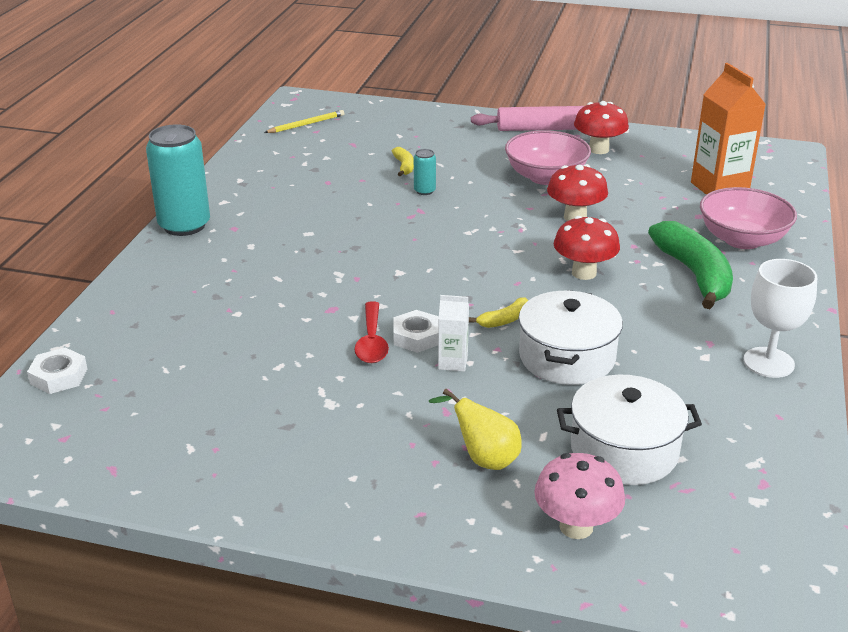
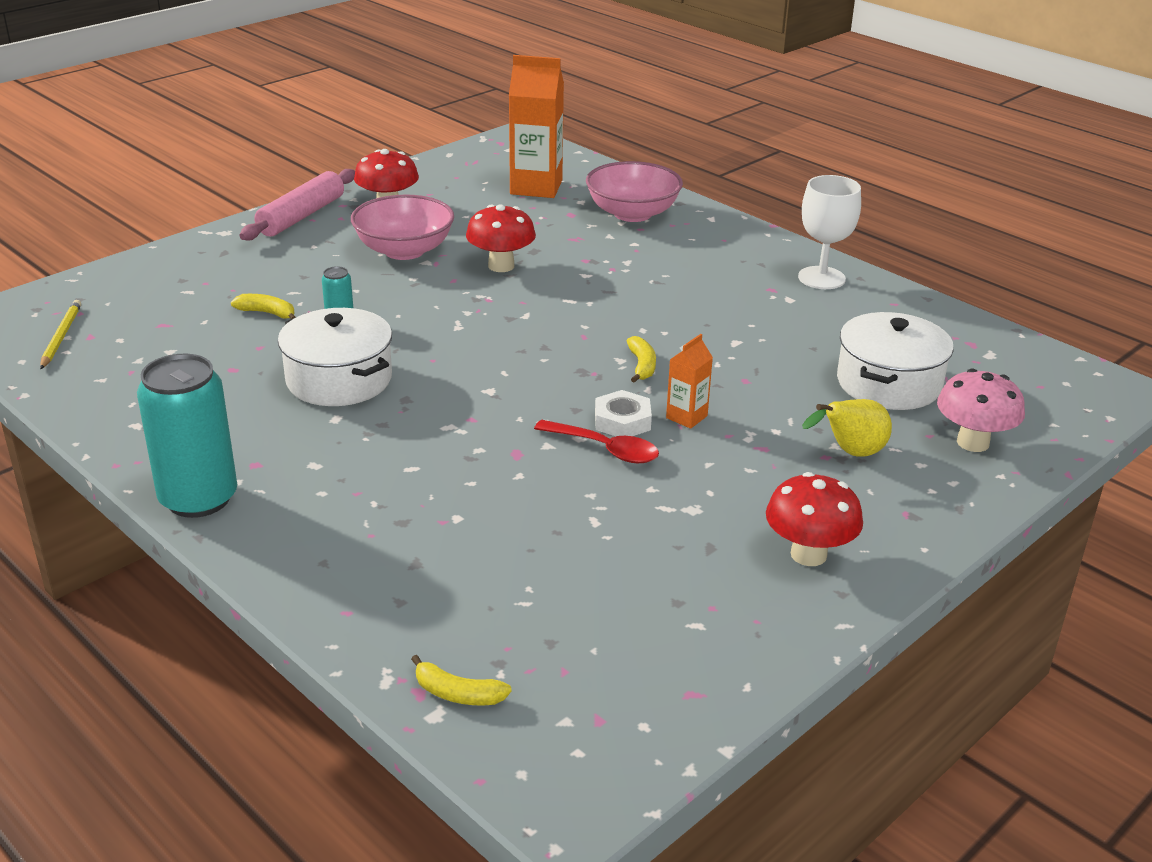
camera: 60 degrees left, 0 degrees up
white nut [27,347,87,394] -> yellow banana [411,655,512,705]
white carton [438,295,469,372] -> orange carton [666,334,713,429]
white pot [519,290,623,385] -> white pot moved to [278,308,392,406]
red mushroom [554,216,620,280] -> red mushroom moved to [766,472,863,566]
green banana [648,221,733,309] -> none

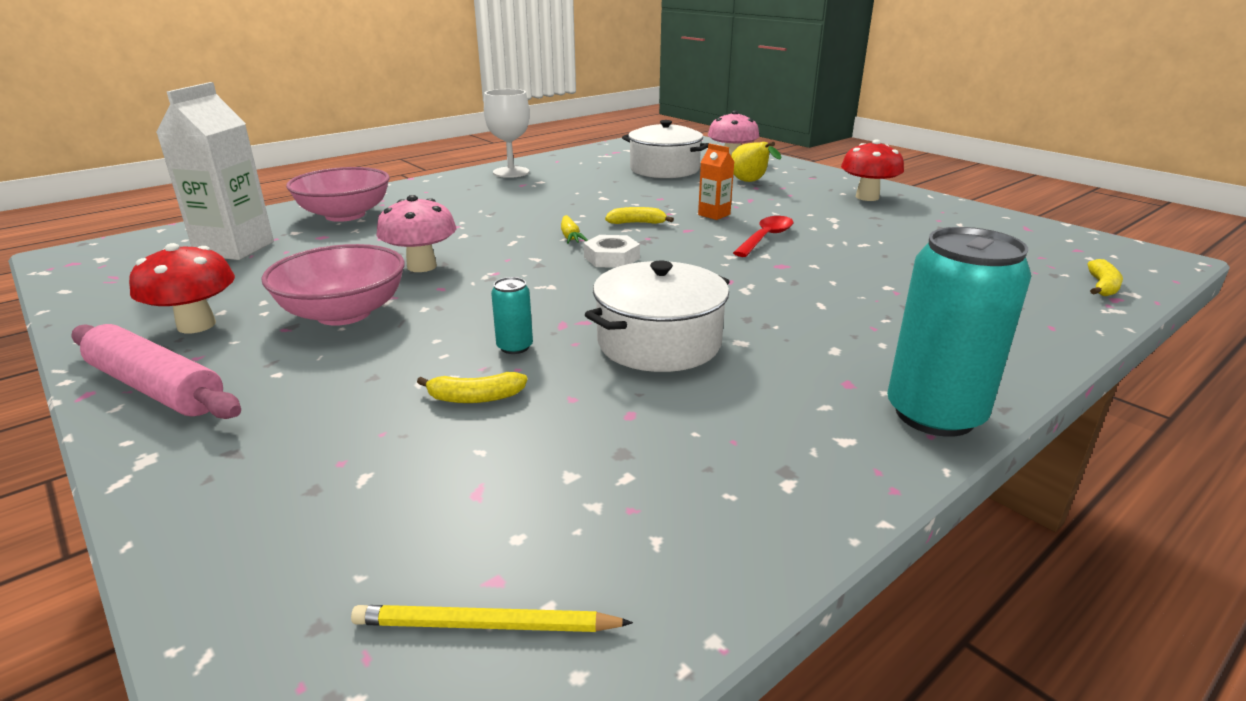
camera: 85 degrees left, 5 degrees down
yellow banana [231,294,295,319] -> yellow banana turned 120 degrees counterclockwise [417,372,528,403]
red mushroom [466,204,536,272] -> pink mushroom [376,195,456,272]
orange carton [509,55,564,198] -> white carton [156,82,274,260]
white nut [595,390,652,436] -> white nut moved to [584,235,640,268]
none -> yellow carrot [561,215,588,244]

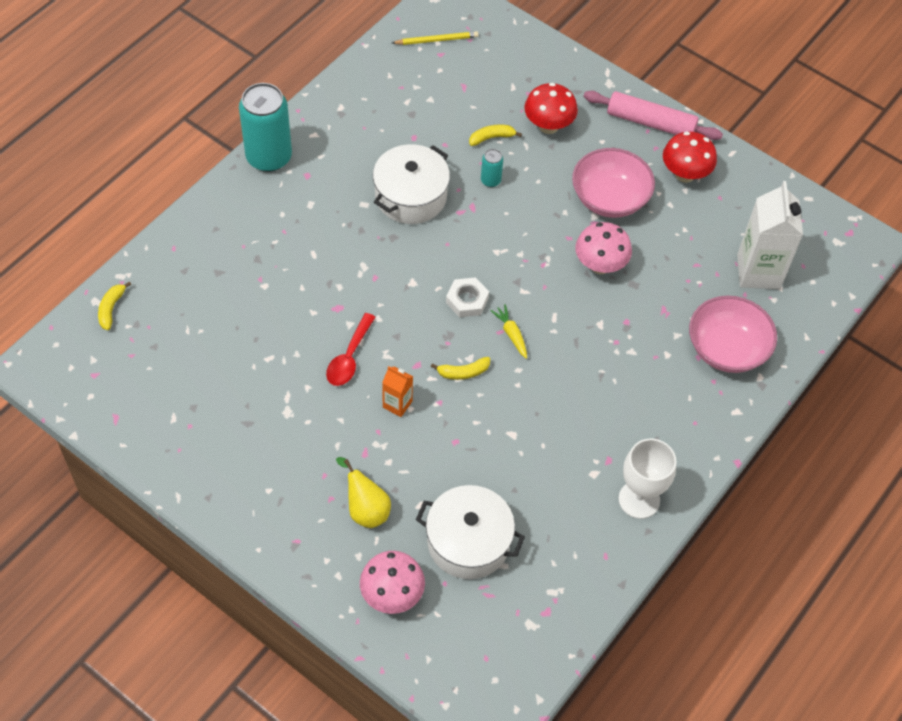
camera: 165 degrees right, 30 degrees up
red mushroom [841,140,904,201] -> red mushroom moved to [524,83,578,134]

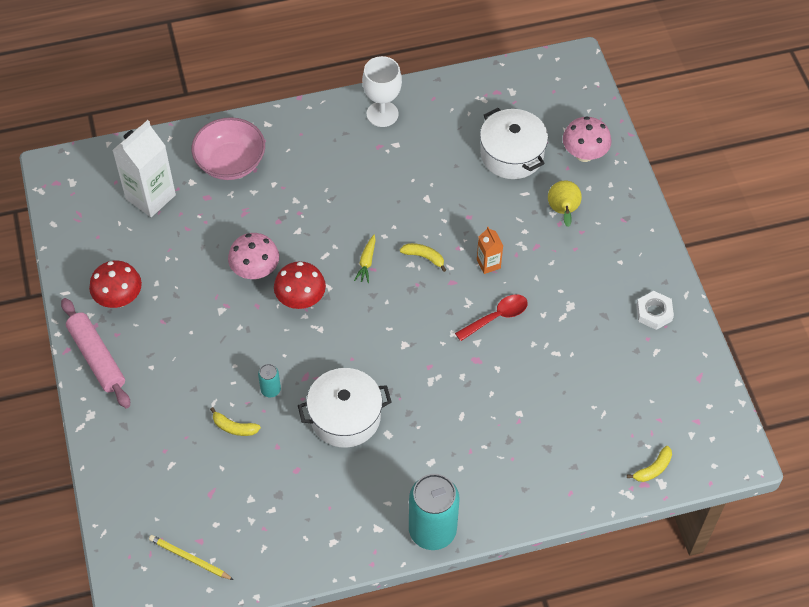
camera: 140 degrees left, 0 degrees up
white nut [446,277,489,317] -> white nut moved to [636,291,674,330]
red mushroom [524,83,578,134] -> red mushroom moved to [274,261,326,309]
pink bowl [572,148,655,218] -> none

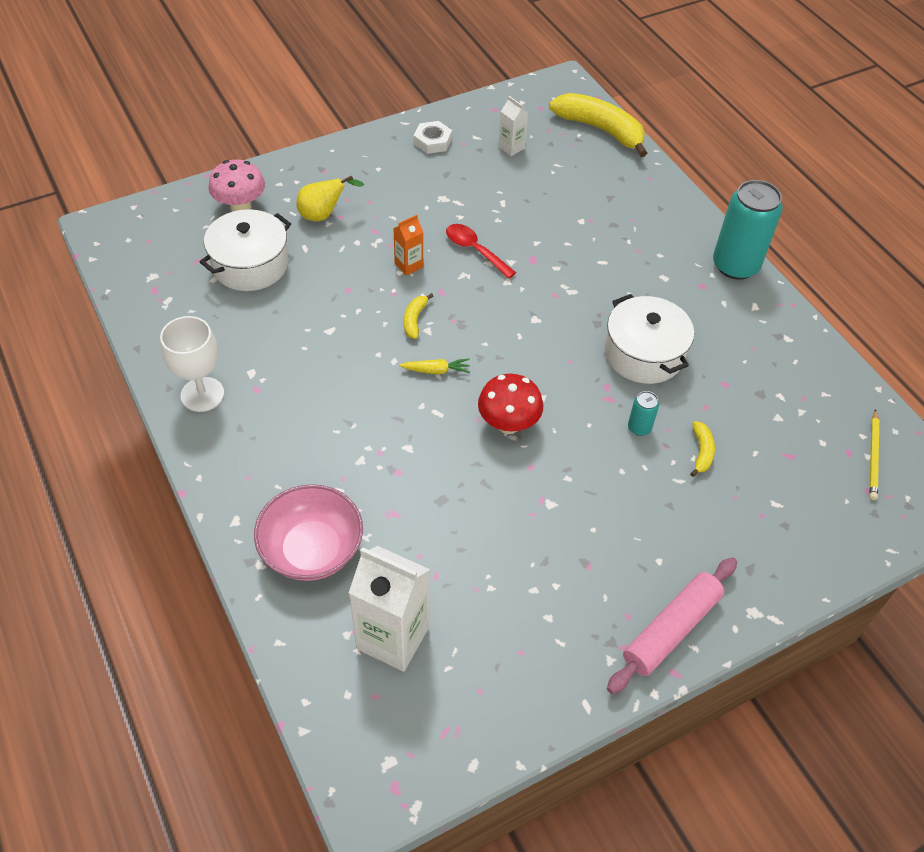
camera: 105 degrees left, 5 degrees down
red mushroom [89,261,142,308] -> none
pink mushroom [228,233,279,279] -> none
yellow banana [627,446,672,482] -> yellow banana [549,93,647,157], size x2.23
none -> white carton [498,96,528,156]

